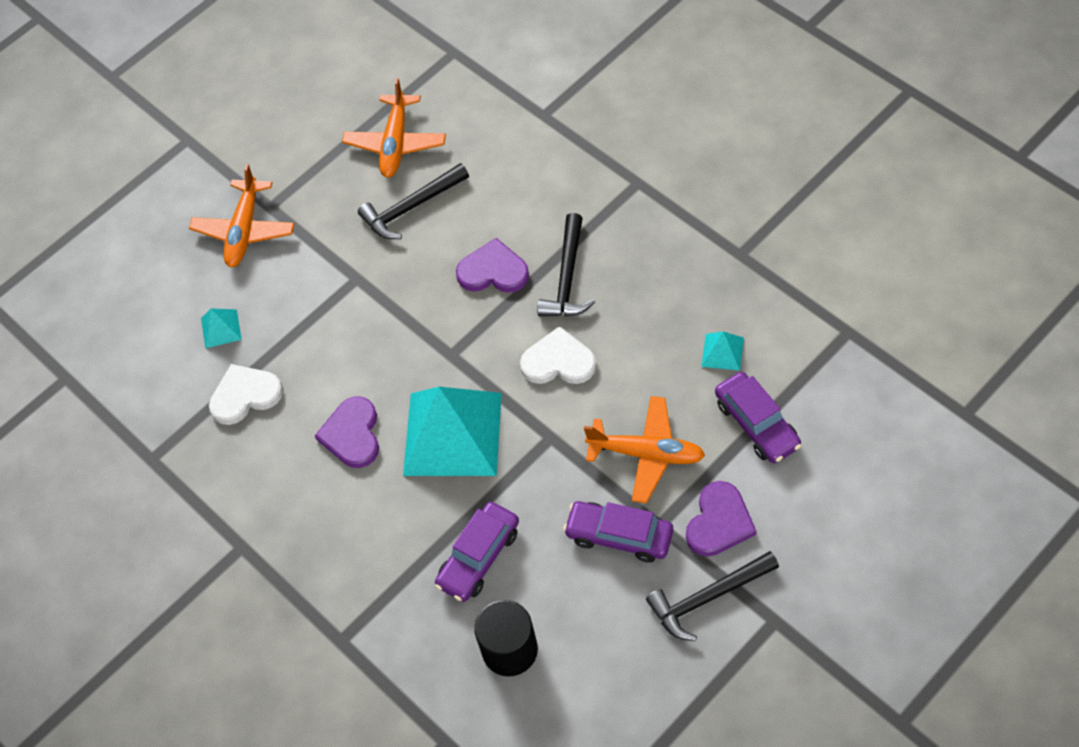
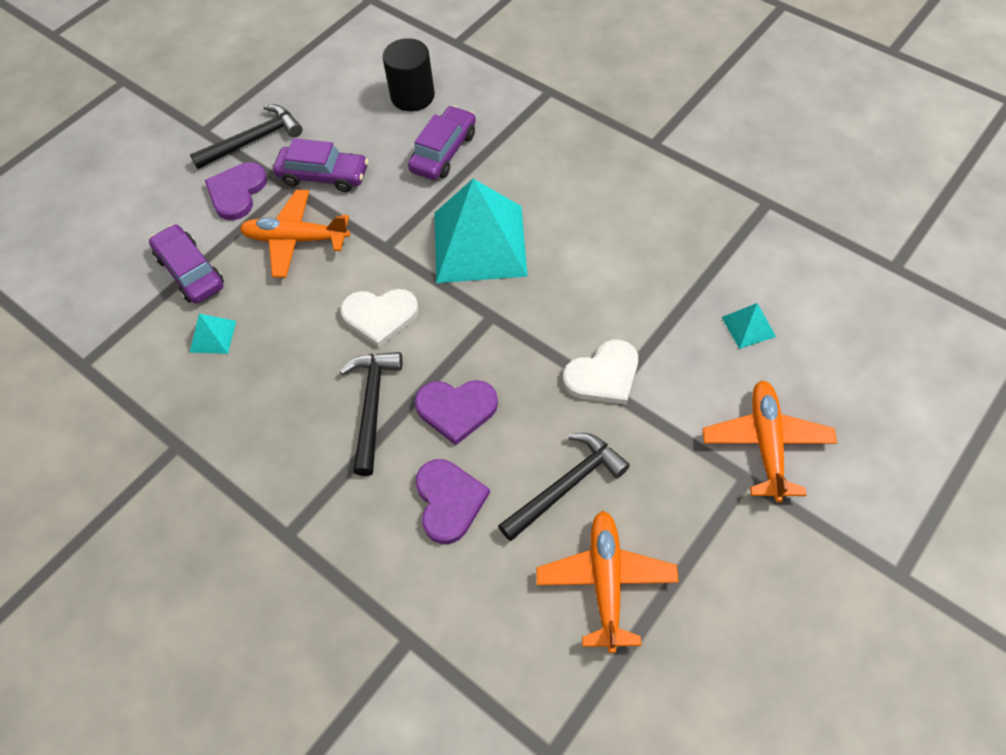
camera: 170 degrees right, 0 degrees up
white heart [209,364,283,425] -> white heart moved to [563,340,638,405]
purple heart [315,396,379,468] -> purple heart moved to [415,459,490,544]

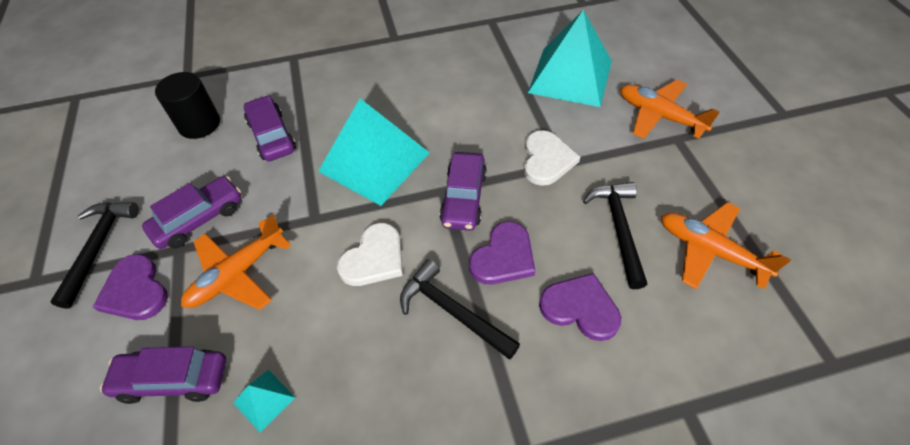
camera: 55 degrees left, 5 degrees down
turquoise pyramid [722,303,776,349] -> turquoise pyramid [528,10,612,107], size x2.40
none -> purple car [439,152,487,231]

